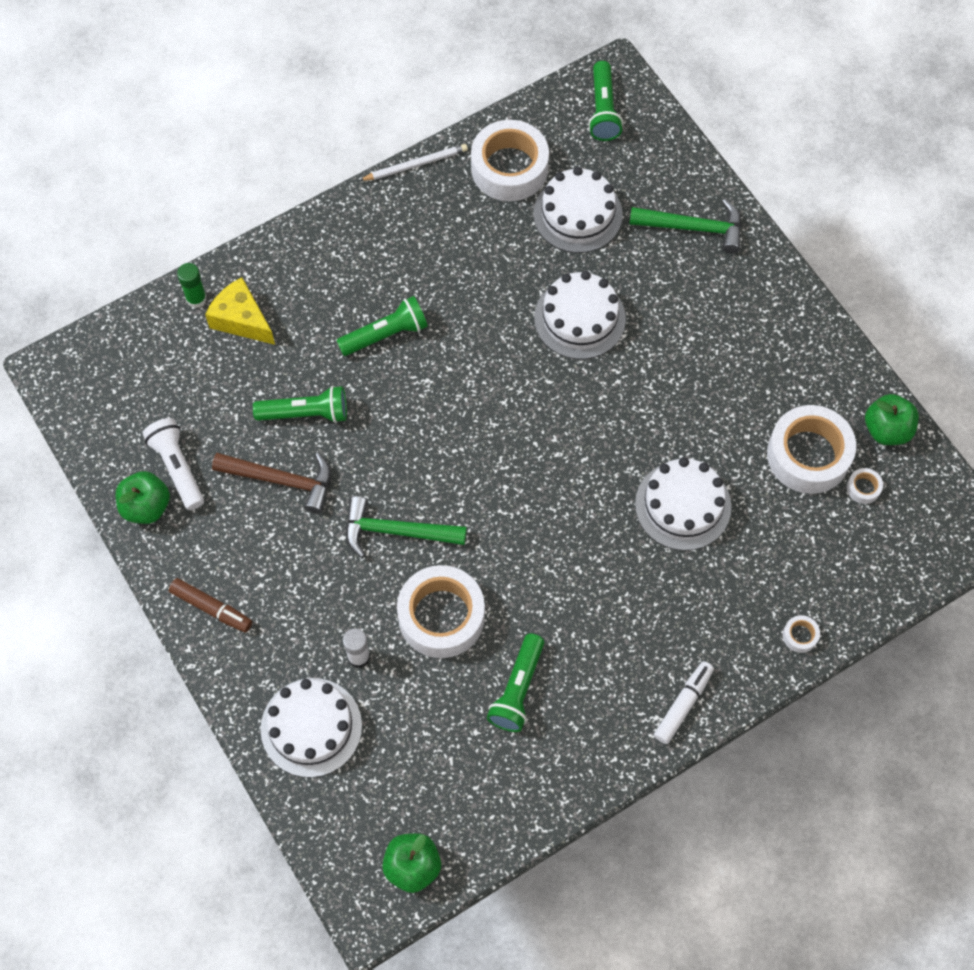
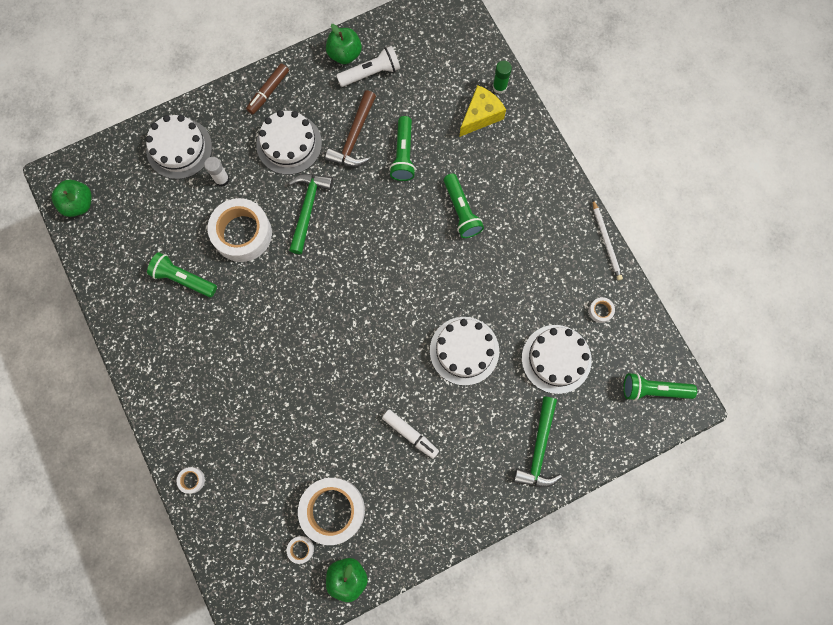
camera: 95 degrees right, 10 degrees up
white tape [471,120,549,201] -> white tape [589,297,615,323], size x0.40
white cake [635,457,731,551] -> white cake moved to [256,110,322,175]
white marker [654,661,714,744] -> white marker moved to [382,409,439,459]

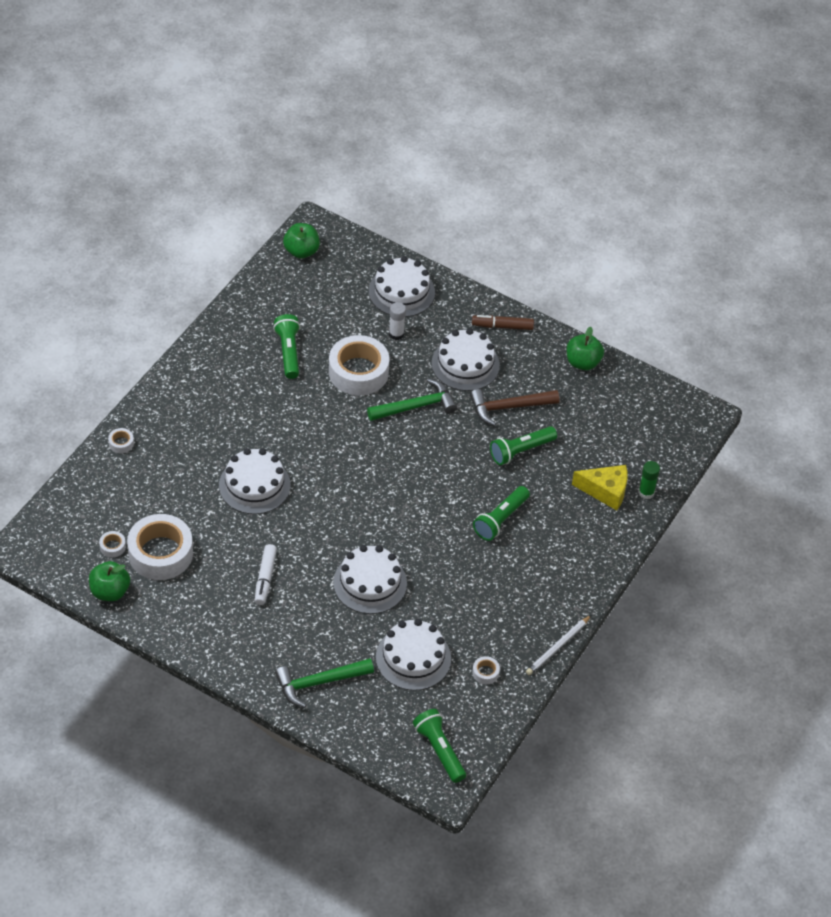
camera: 55 degrees right, 25 degrees down
white flashlight [336,46,400,87] -> none
none -> white cake [219,448,291,514]

